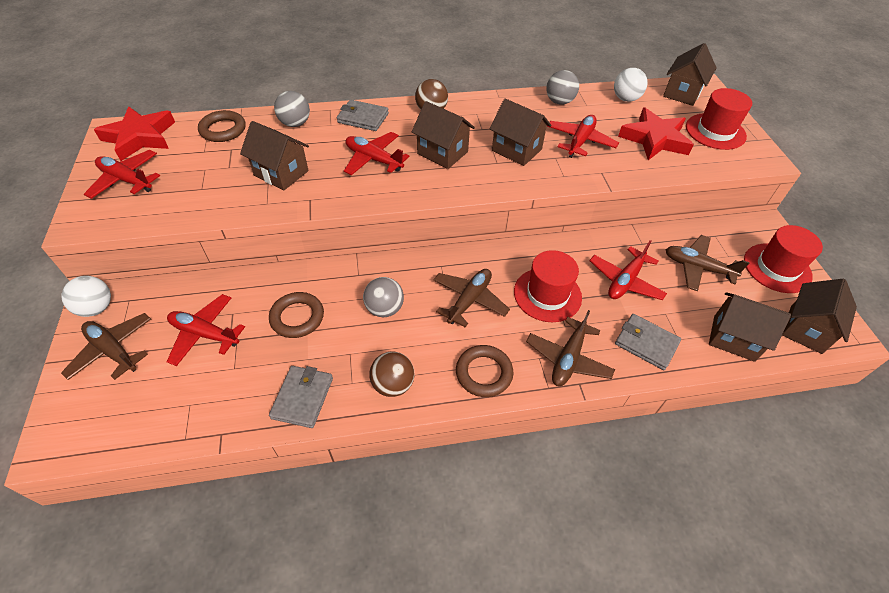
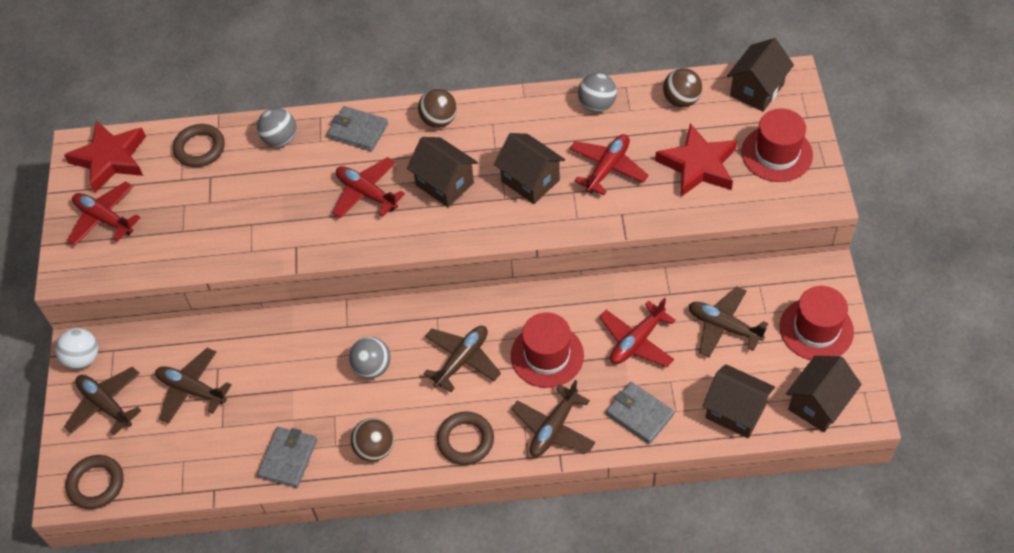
camera: 10 degrees right, 5 degrees up
red plane [167,294,245,366] -> brown plane [155,348,232,424]
brown house [240,121,309,190] -> none
brown ring [269,292,324,338] -> brown ring moved to [66,455,124,509]
white ball [614,68,647,102] -> brown ball [663,68,702,108]

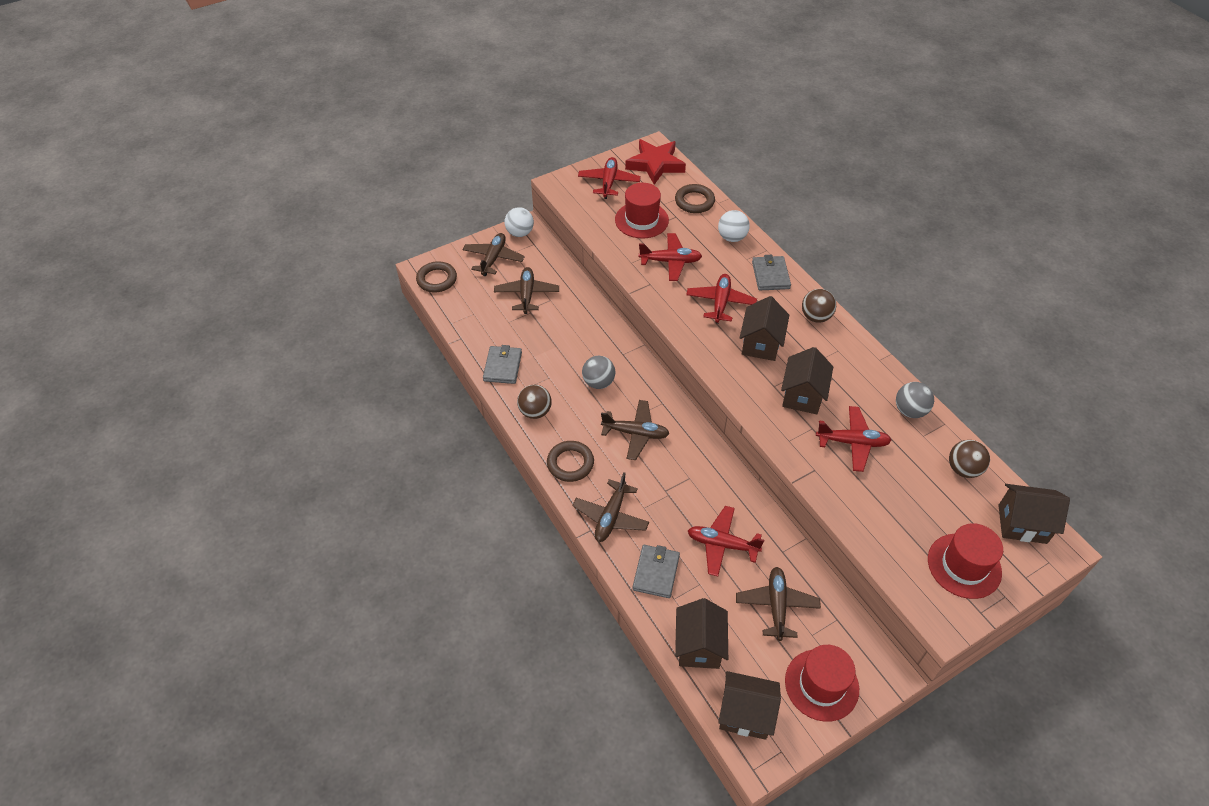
camera: 60 degrees right, 5 degrees down
grey ball [257,108,296,147] -> white ball [718,210,750,242]
grey wallet [257,427,317,488] -> grey wallet turned 75 degrees counterclockwise [483,345,522,384]
red hat [511,312,584,388] -> red hat moved to [615,183,669,239]
brown plane [511,380,595,457] -> brown plane turned 75 degrees counterclockwise [572,472,649,542]
red star [655,123,737,197] -> none
none -> red plane [638,233,702,281]

